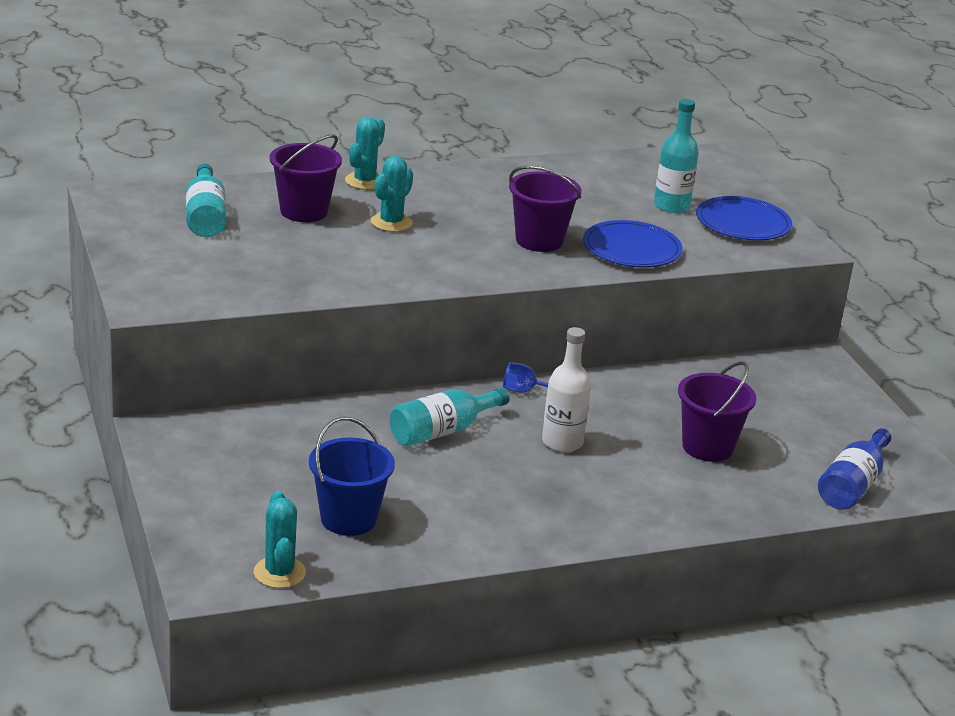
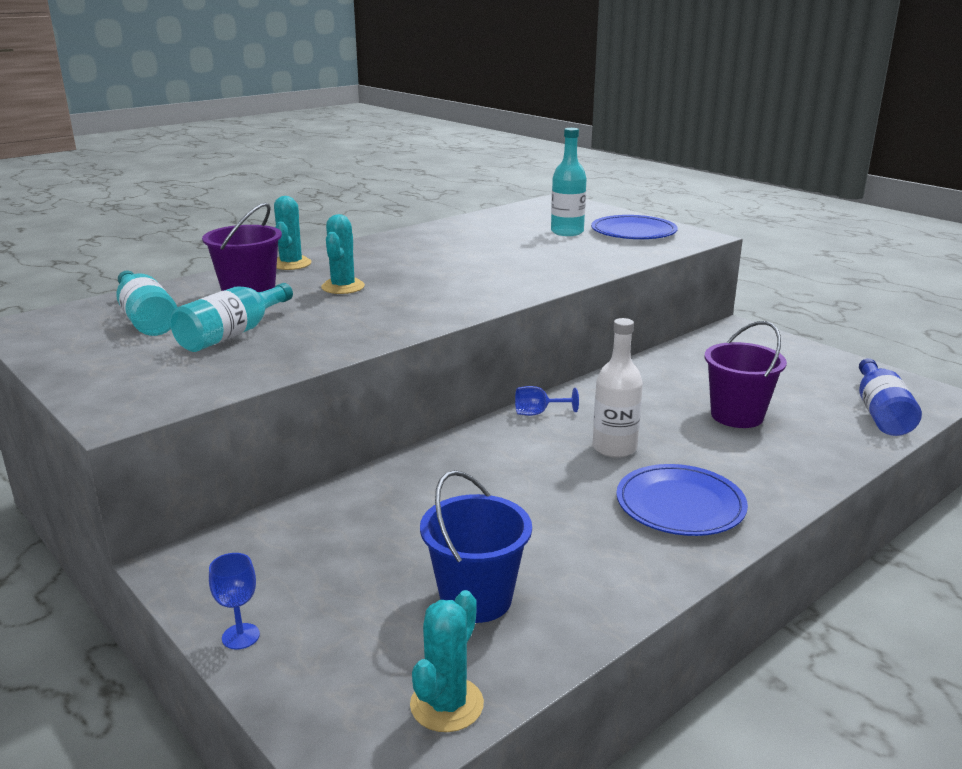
camera: 20 degrees left, 5 degrees down
turquoise cactus [254,491,306,588] -> turquoise cactus turned 60 degrees clockwise [410,590,484,732]
turquoise bottle [390,388,510,446] -> turquoise bottle moved to [171,283,293,352]
purple bucket [509,166,581,252] -> none
blue plate [583,220,683,267] -> blue plate moved to [616,464,748,536]
none -> blue goblet [209,553,260,650]

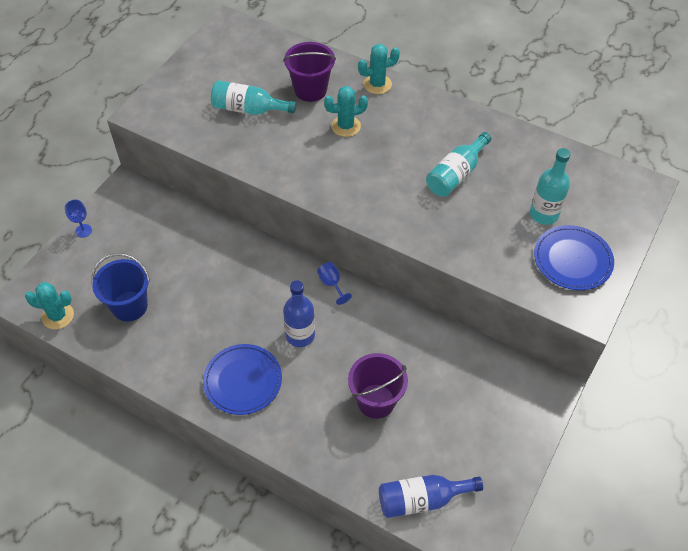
camera: 70 degrees right, 30 degrees up
turquoise bottle [116,270,177,336] -> turquoise bottle moved to [426,132,492,197]
white bottle [593,318,643,458] -> blue bottle [283,280,315,347]

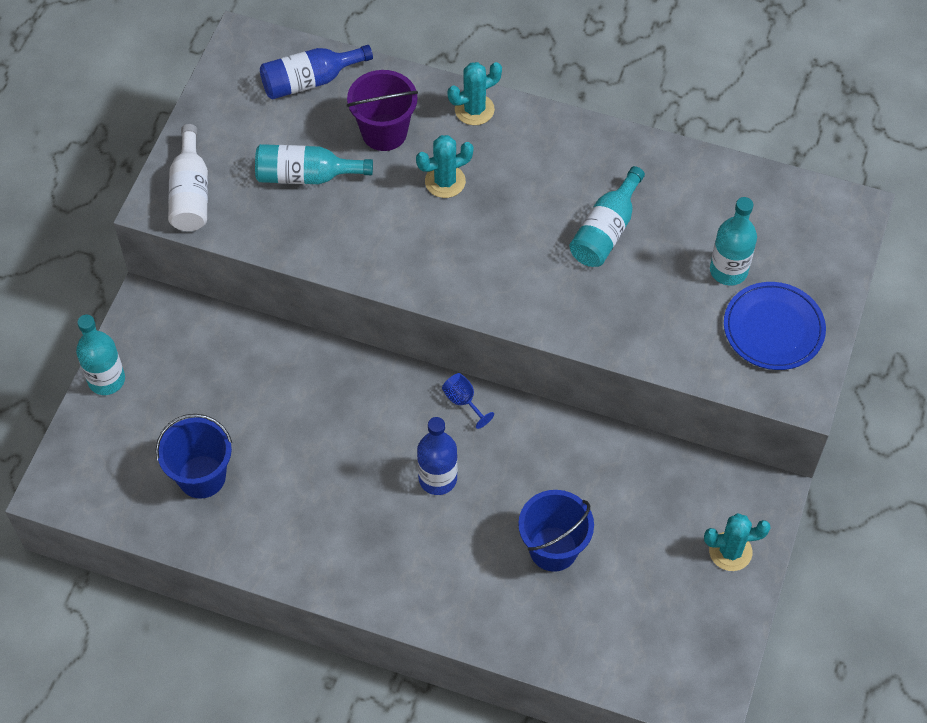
camera: 10 degrees left, 5 degrees up
turquoise cactus [25,282,74,329] -> turquoise cactus moved to [704,513,771,571]
blue goblet [65,200,92,237] -> turquoise bottle [76,315,125,395]
blue plate [203,344,282,415] -> none
purple bucket [348,353,408,419] -> blue bucket [518,490,594,572]
blue bottle [379,475,483,518] -> blue bottle moved to [260,45,373,99]
none -> white bottle [168,124,208,231]

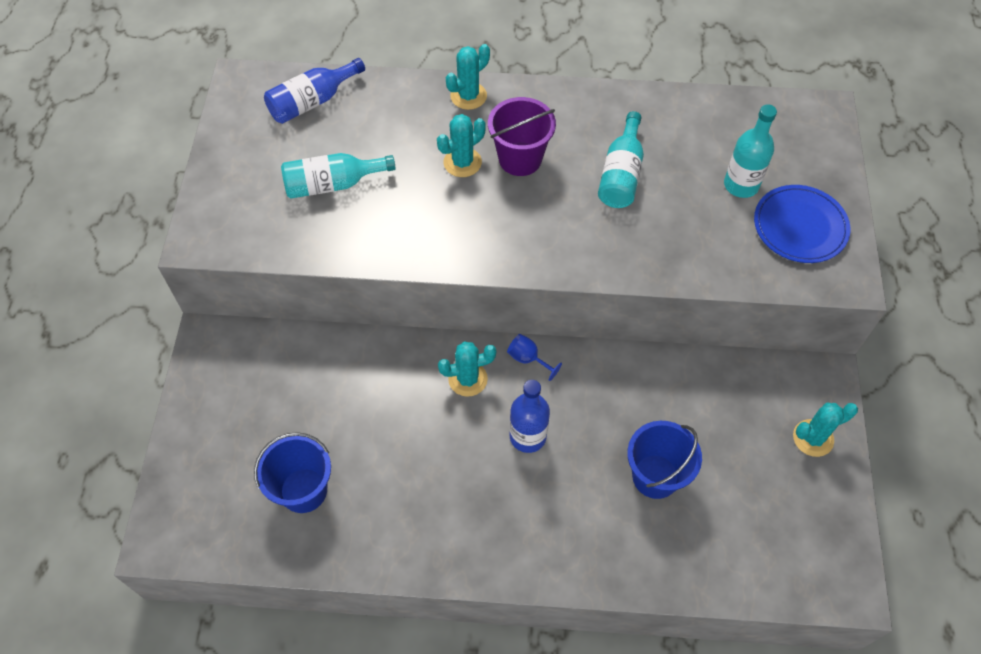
camera: 15 degrees left, 0 degrees up
turquoise bottle [76,315,125,395] -> none
white bottle [168,124,208,231] -> none
purple bucket [347,70,418,151] -> purple bucket moved to [488,97,556,176]
none -> turquoise cactus [438,341,496,397]

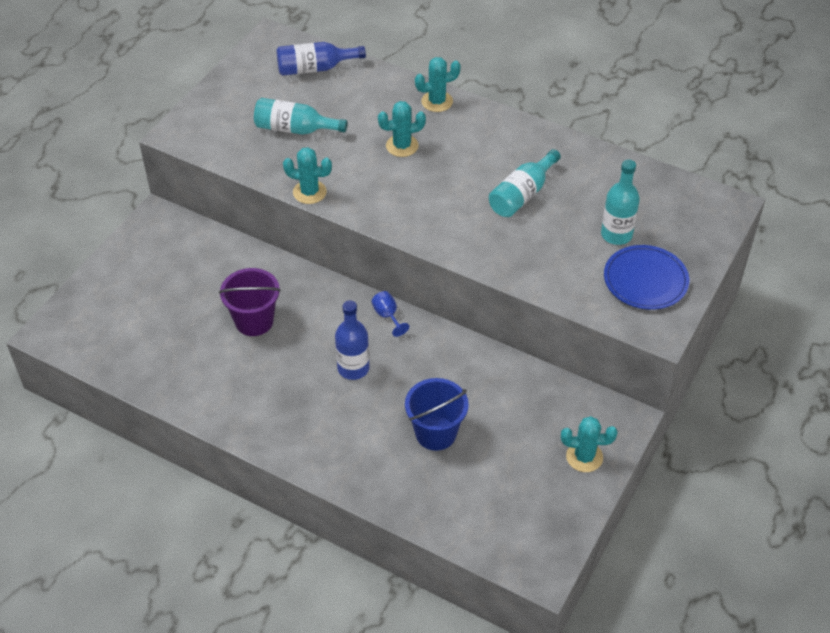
camera: 25 degrees right, 10 degrees down
blue bucket [254,432,331,513] -> none
turquoise cactus [438,341,496,397] -> turquoise cactus moved to [283,147,332,204]
purple bucket [488,97,556,176] -> purple bucket moved to [219,268,281,336]

